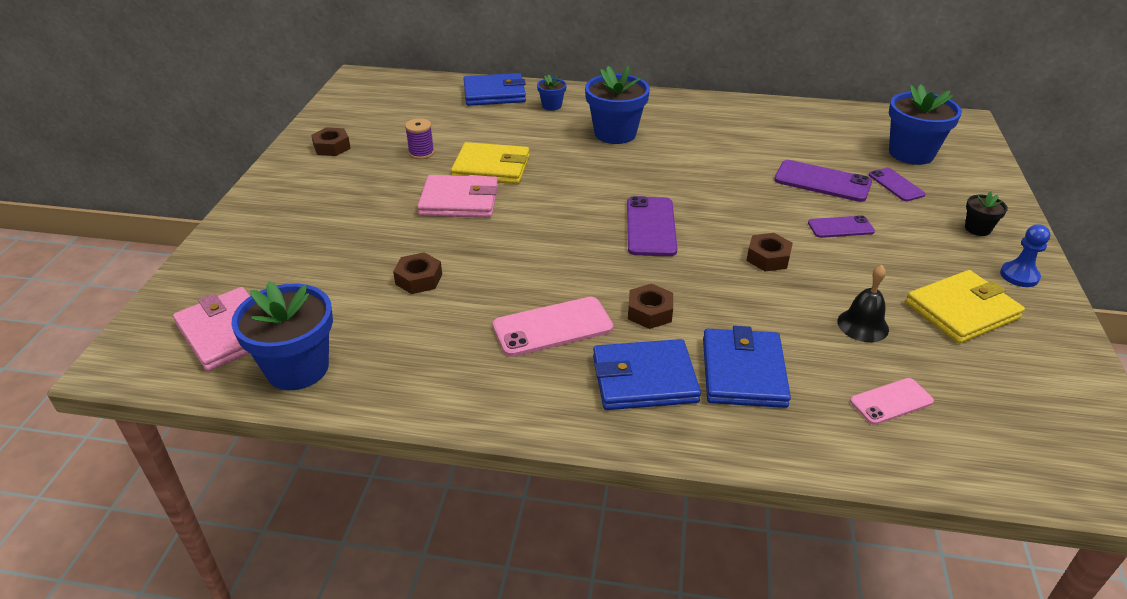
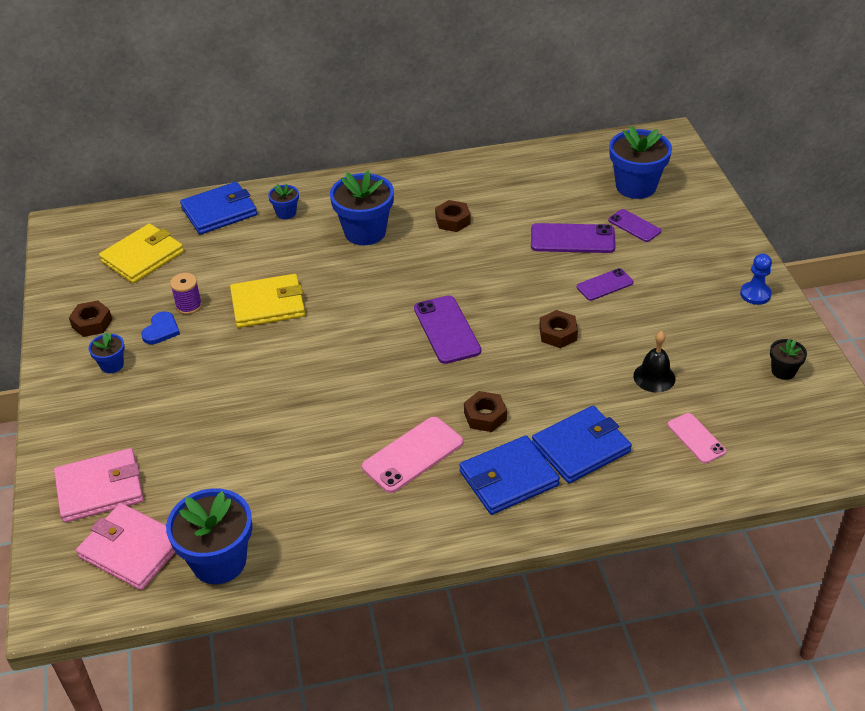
camera: 20 degrees left, 5 degrees up
brown nut [393,252,442,294] -> brown nut moved to [435,200,471,232]
pink wallet [417,175,498,218] -> pink wallet moved to [54,448,143,523]
blue wallet [703,326,791,408] -> blue wallet turned 75 degrees clockwise [532,406,632,483]
pink phone [850,378,934,425] -> pink phone turned 75 degrees counterclockwise [668,413,726,463]
yellow wallet [906,270,1025,344] -> yellow wallet moved to [99,224,184,283]
black flower pot [965,191,1008,236] -> black flower pot moved to [770,339,807,380]
none -> blue flower pot [88,333,125,373]
none -> blue heart [141,311,180,344]

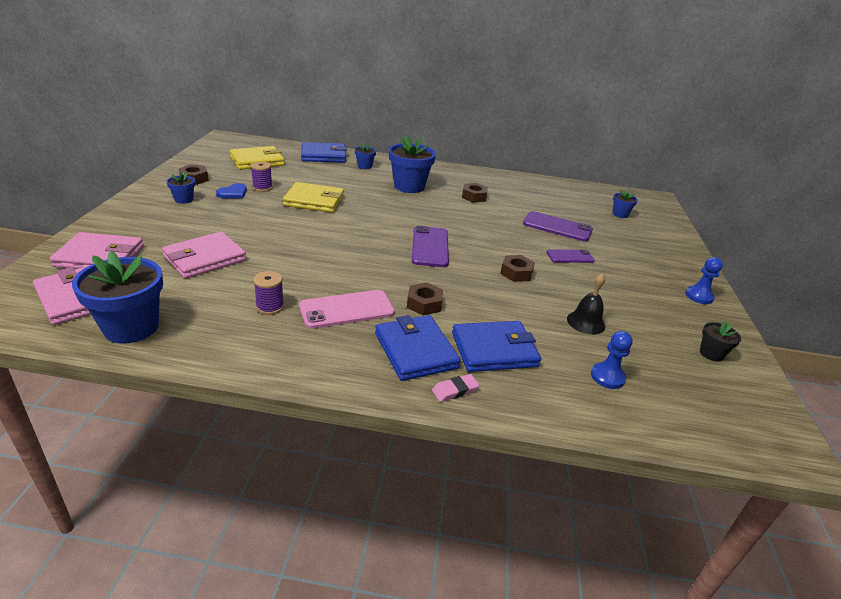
camera: 15 degrees right, 10 degrees down
blue wallet [459,435,560,515] -> blue wallet turned 75 degrees clockwise [375,315,461,381]
purple phone [608,209,661,242] -> none
blue flower pot [610,126,672,199] -> blue flower pot [613,191,638,218], size x0.49
pink phone [668,413,726,463] -> blue pawn [591,331,633,389]
none -> pink wallet [162,231,246,279]
none -> purple spool [253,271,284,315]
none -> pink eraser [432,374,480,402]

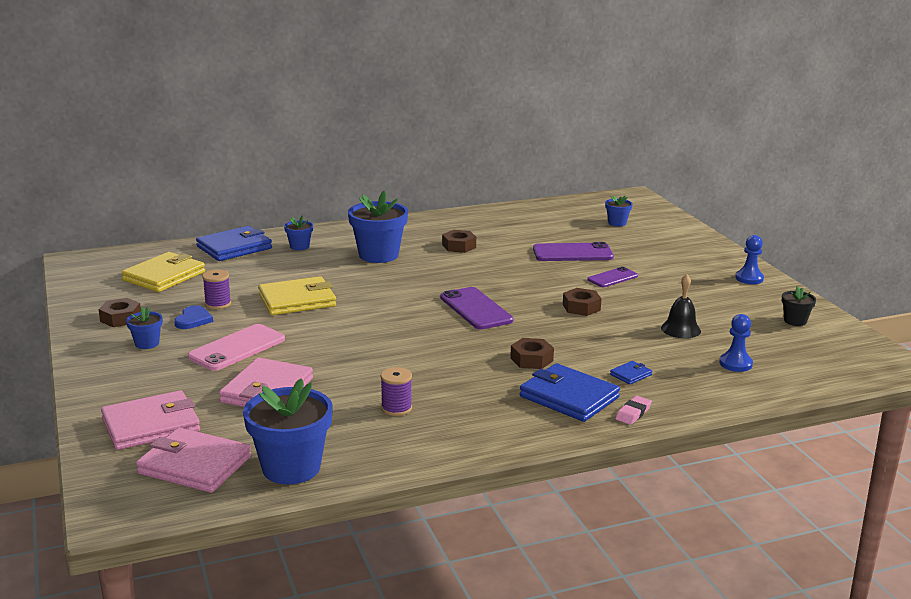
camera: 25 degrees left, 10 degrees down
pink phone [299,290,395,329] -> pink phone moved to [188,324,285,371]
blue wallet [452,321,541,372] -> blue wallet [610,361,652,384], size x0.44

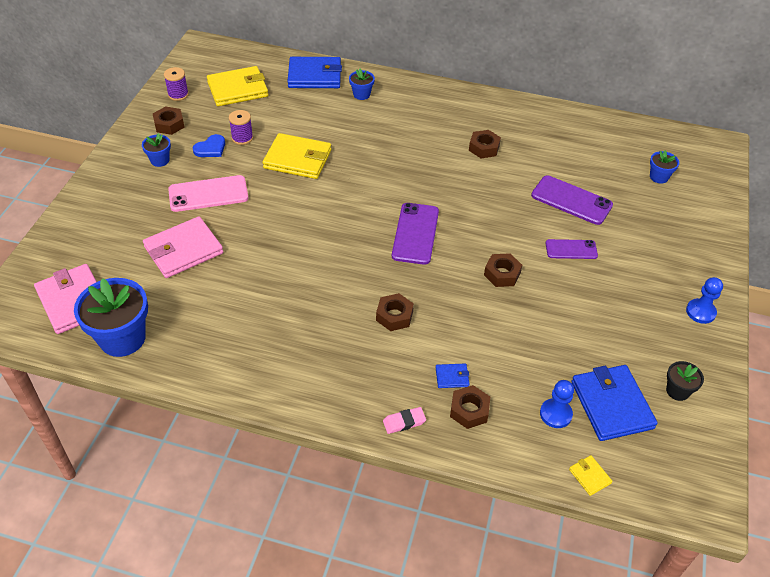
camera: 35 degrees right, 25 degrees up
pink wallet [101,390,200,450] -> none
blue flower pot [348,190,408,263] -> none
purple spool [380,367,412,416] -> purple spool moved to [164,67,189,101]
blue wallet [520,363,620,422] -> blue wallet moved to [571,365,658,441]
black bell [661,274,701,338] -> none
none -> brown nut [450,385,490,429]
none -> yellow wallet [569,455,612,496]

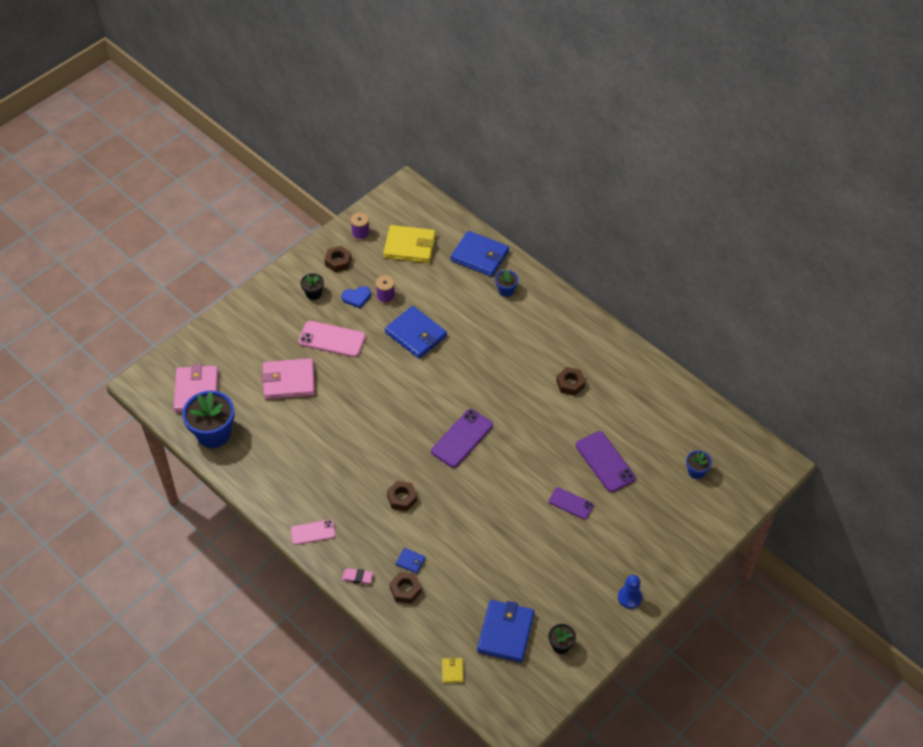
camera: 30 degrees right, 5 degrees up
blue flower pot [142,133,171,167] -> black flower pot [301,273,324,300]
yellow wallet [263,133,331,179] -> blue wallet [385,306,447,359]
brown nut [484,253,522,287] -> none
blue pawn [540,380,574,428] -> none
none -> pink phone [291,520,336,545]

